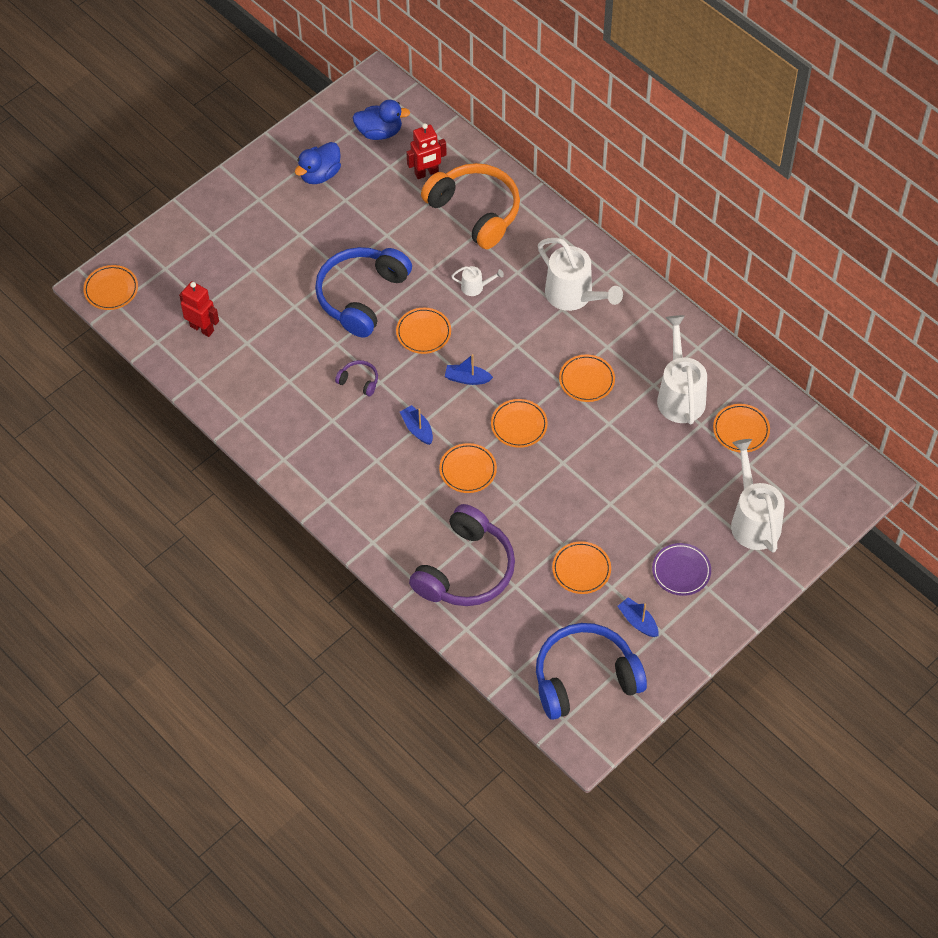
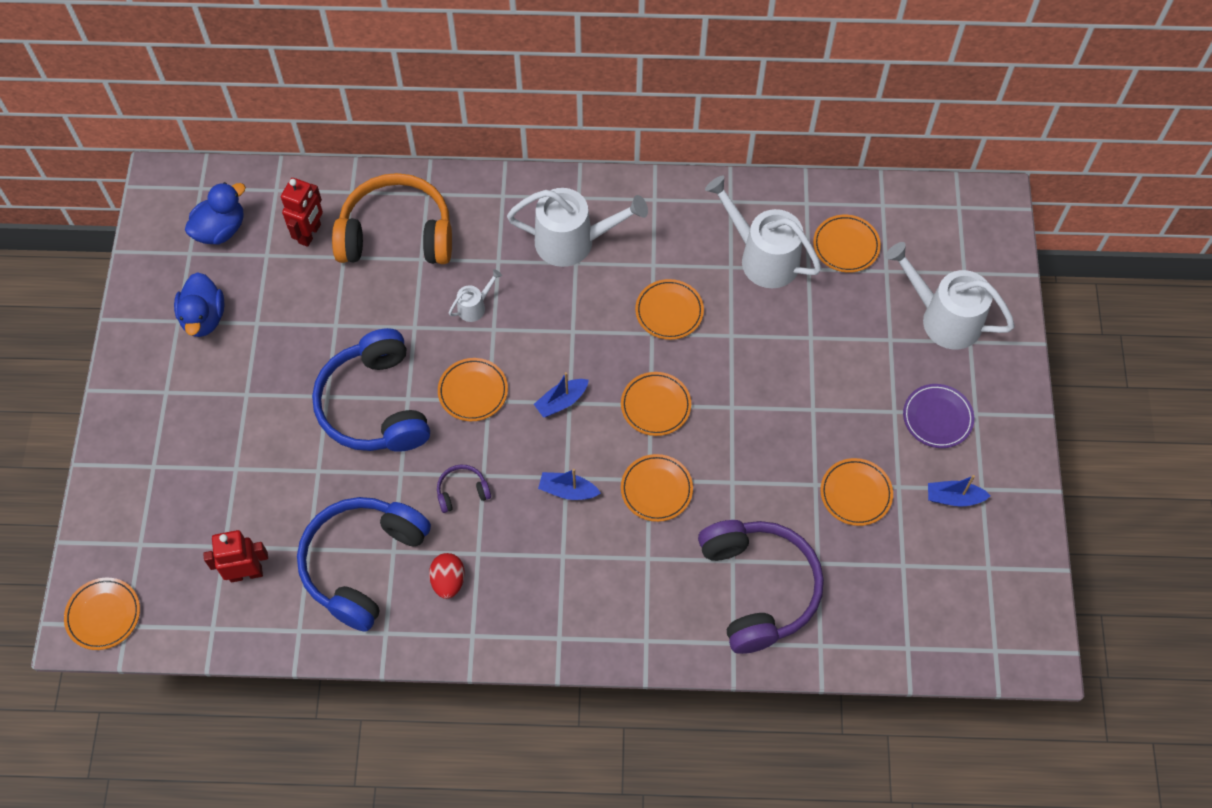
camera: 45 degrees left, 5 degrees up
blue headphones [536,623,647,720] -> blue headphones moved to [297,497,431,632]
none -> red egg [429,553,465,599]

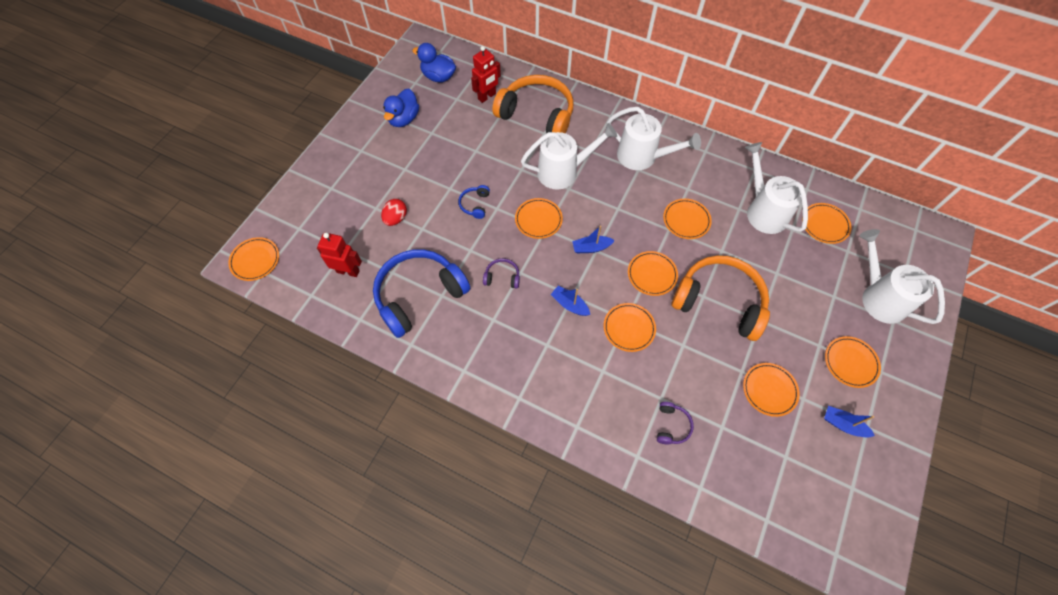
camera: 25 degrees right, 0 degrees up
blue duck [185,182,246,245] -> blue duck turned 135 degrees counterclockwise [412,43,456,82]
blue headphones [312,328,430,452] -> blue headphones [458,185,490,219], size x0.42
red egg [429,553,465,599] -> red egg moved to [381,199,407,226]
white watering can [449,269,502,322] -> white watering can [521,123,617,189], size x2.15
purple headphones [698,520,824,654] -> purple headphones [657,402,694,445], size x0.42
purple plate [903,384,974,448] -> orange plate [825,336,881,388]
none -> orange headphones [671,256,770,341]

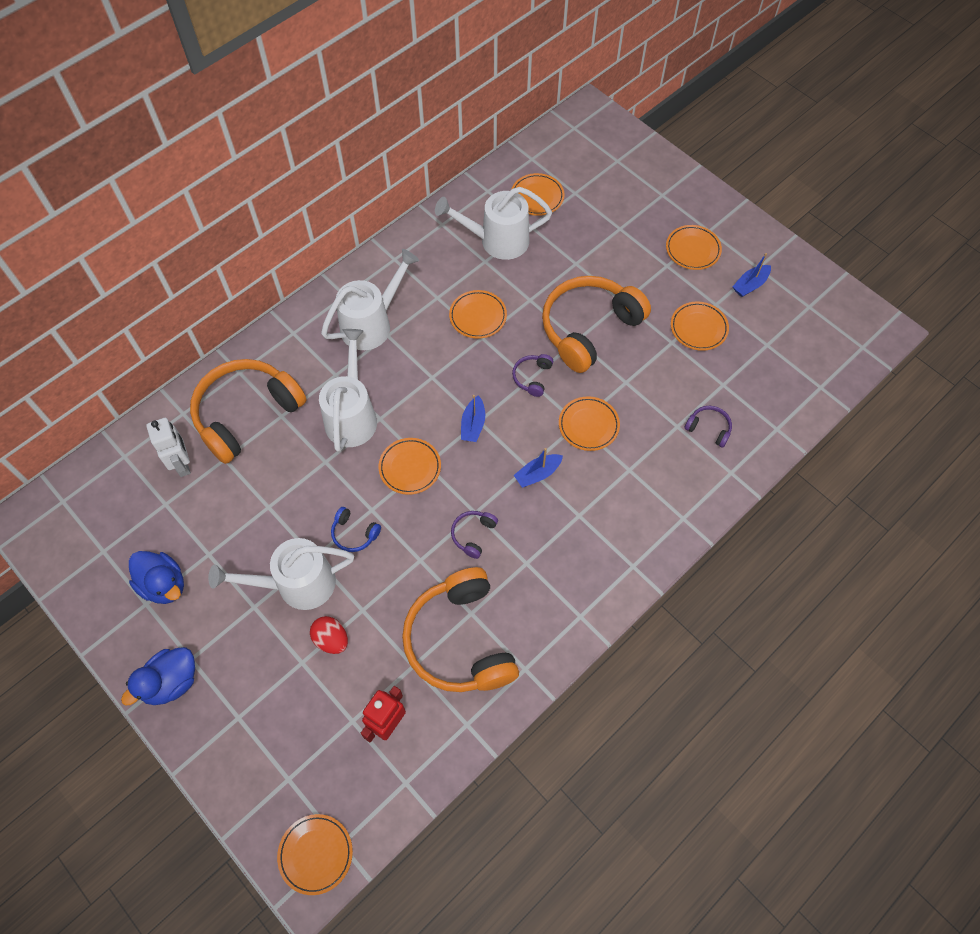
camera: 70 degrees left, 0 degrees up
blue headphones [373,249,470,338] -> orange headphones [402,567,519,692]
blue duck [412,43,456,82] -> blue duck moved to [121,647,195,706]
red robot [471,46,501,103] -> white robot [146,418,191,477]
orange plate [628,251,678,296] -> purple headphones [512,354,553,397]
white watering can [859,229,945,324] -> white watering can moved to [208,538,354,610]

